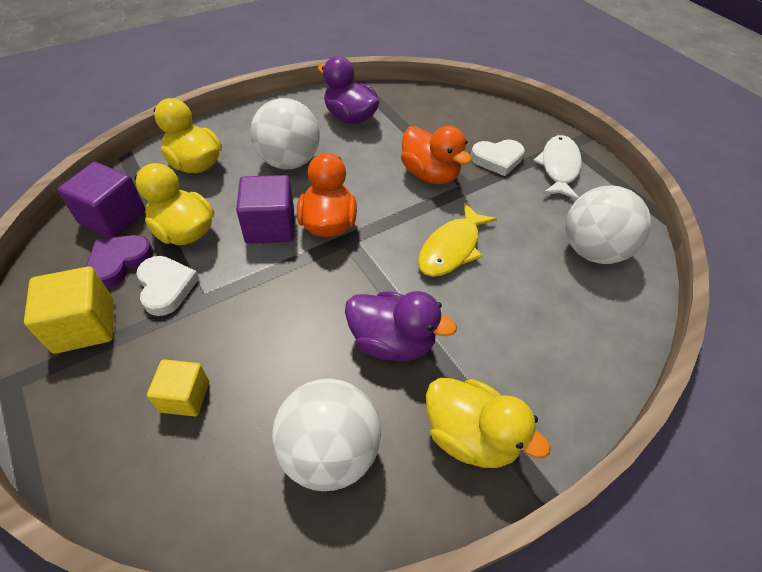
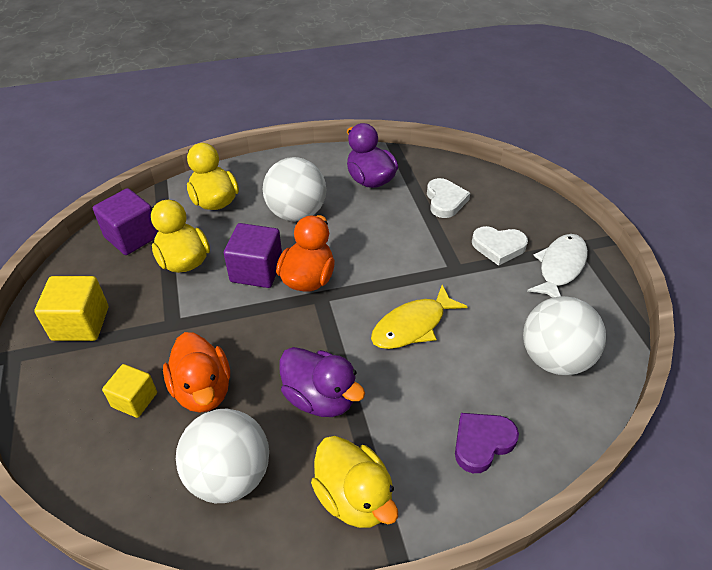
camera: 20 degrees right, 5 degrees down
purple heart [86,235,153,288] -> purple heart moved to [455,413,519,473]
white heart [136,256,199,316] -> white heart moved to [427,178,470,218]
orange duck [401,126,472,184] -> orange duck moved to [163,332,230,413]

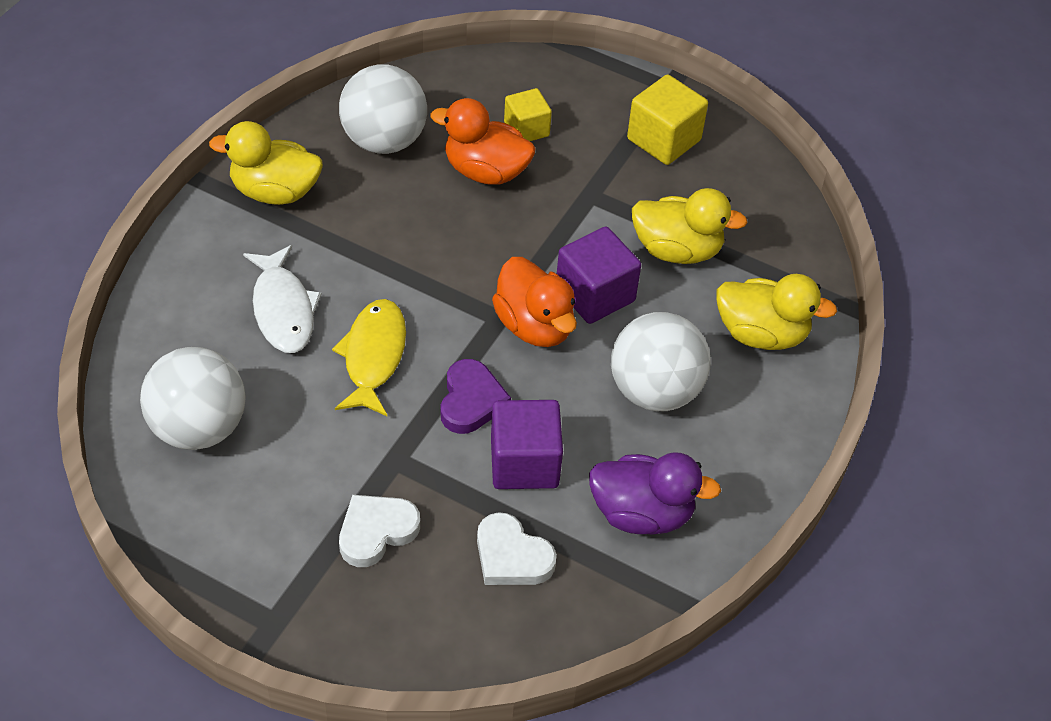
camera: 130 degrees right, 5 degrees up
purple cube [93,188,158,255] -> purple cube moved to [491,400,563,489]
purple duck [280,347,365,417] -> none
purple heart [455,413,519,473] -> purple heart moved to [441,359,511,434]
white fish [527,234,588,298] -> white fish moved to [243,245,322,353]

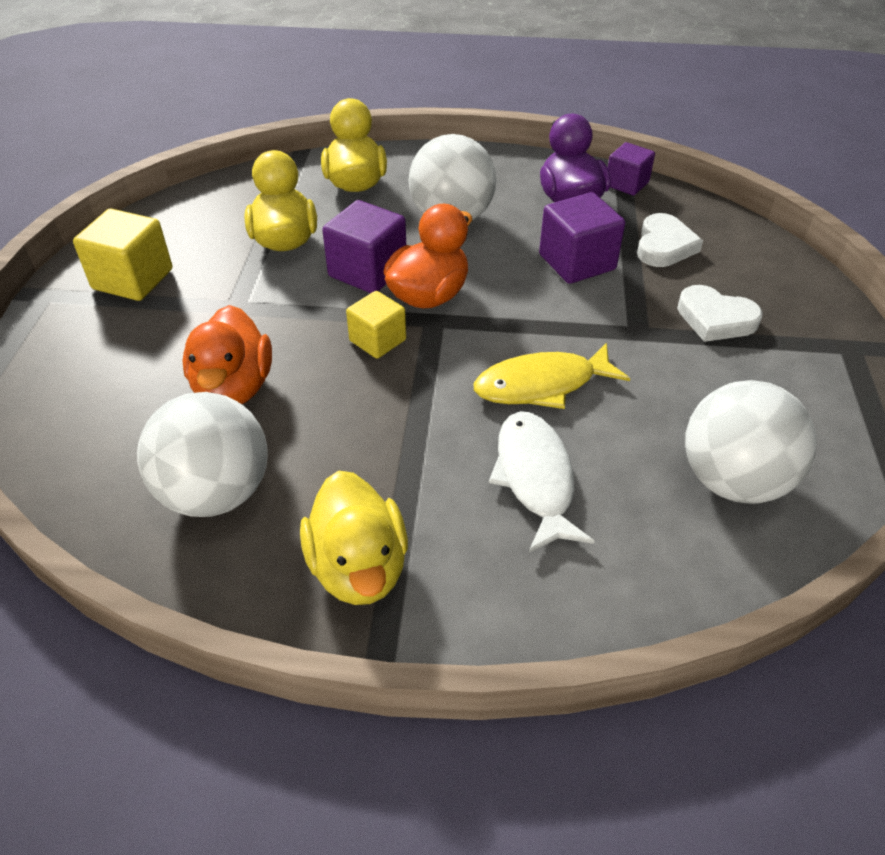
camera: 110 degrees left, 5 degrees down
white fish [243,245,322,353] -> white fish turned 60 degrees counterclockwise [489,411,595,553]
purple heart [441,359,511,434] -> none
yellow cube [504,88,552,141] -> yellow cube moved to [346,291,406,359]
none -> purple cube [608,142,655,195]

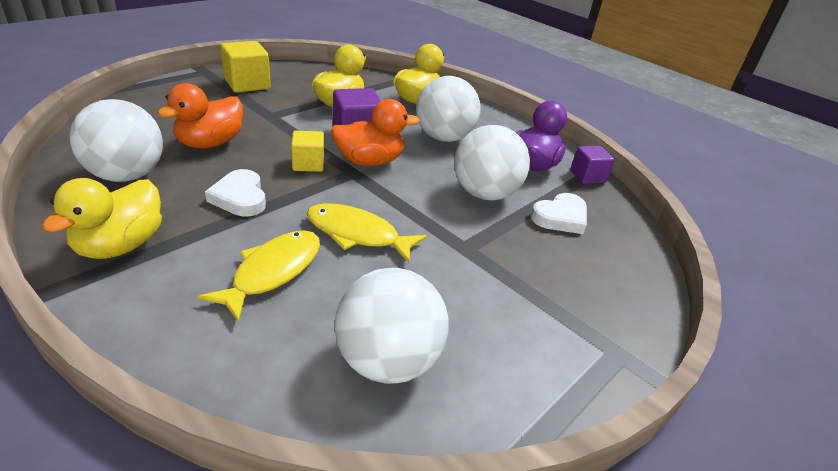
camera: 35 degrees right, 10 degrees down
white fish [489,411,595,553] -> yellow fish [198,230,320,322]
purple cube [539,192,625,284] -> white ball [454,125,530,201]
white heart [677,285,763,342] -> white heart moved to [205,169,266,216]

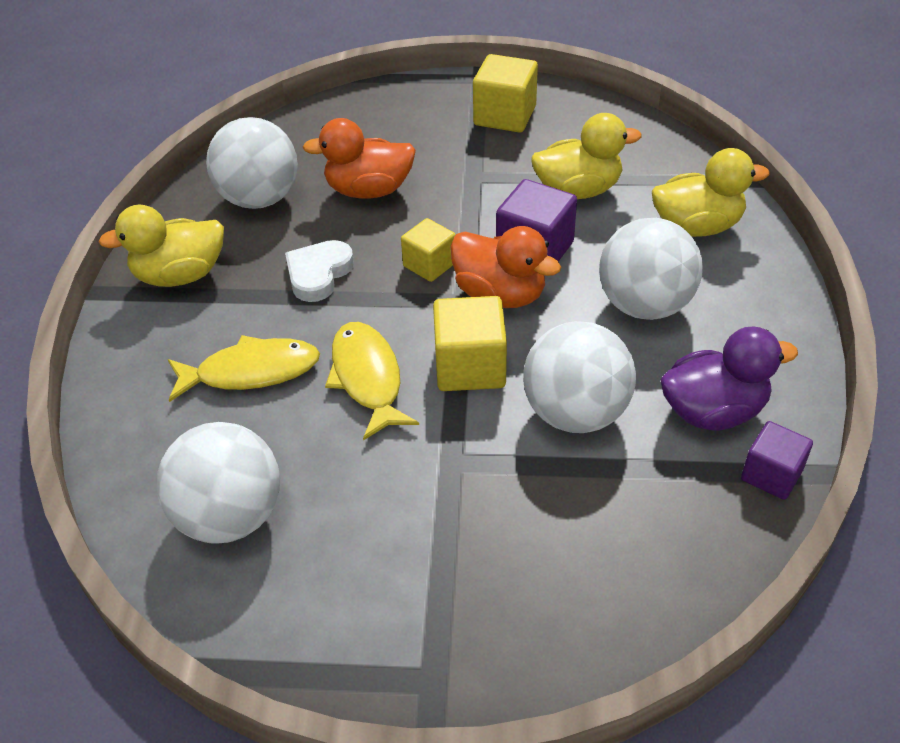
camera: 55 degrees right, 10 degrees up
white heart [531,193,587,234] -> none
none -> yellow cube [433,296,507,391]

